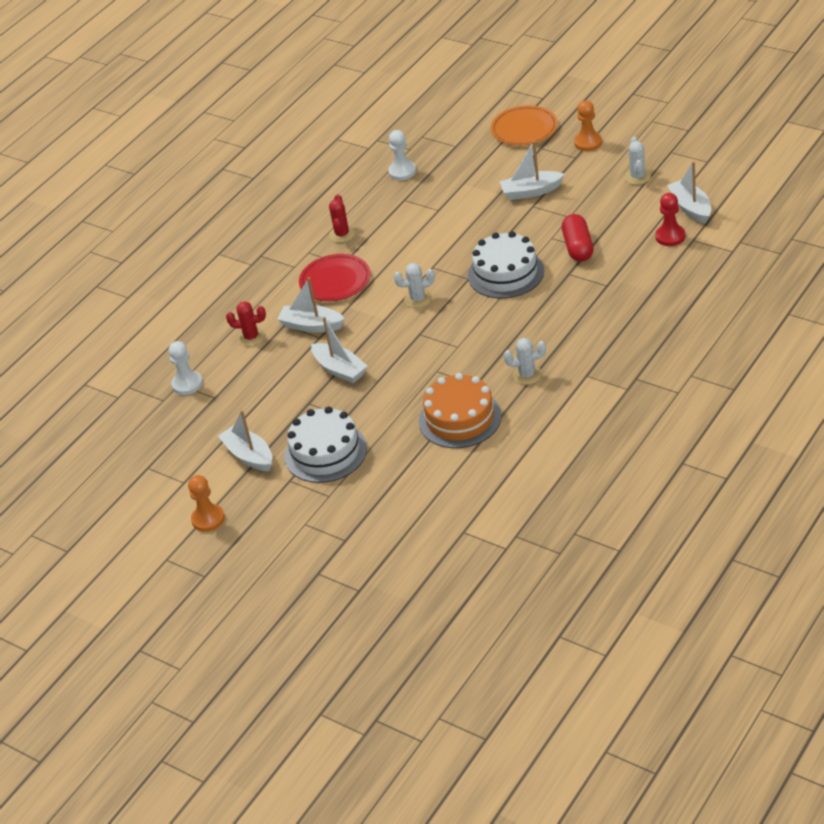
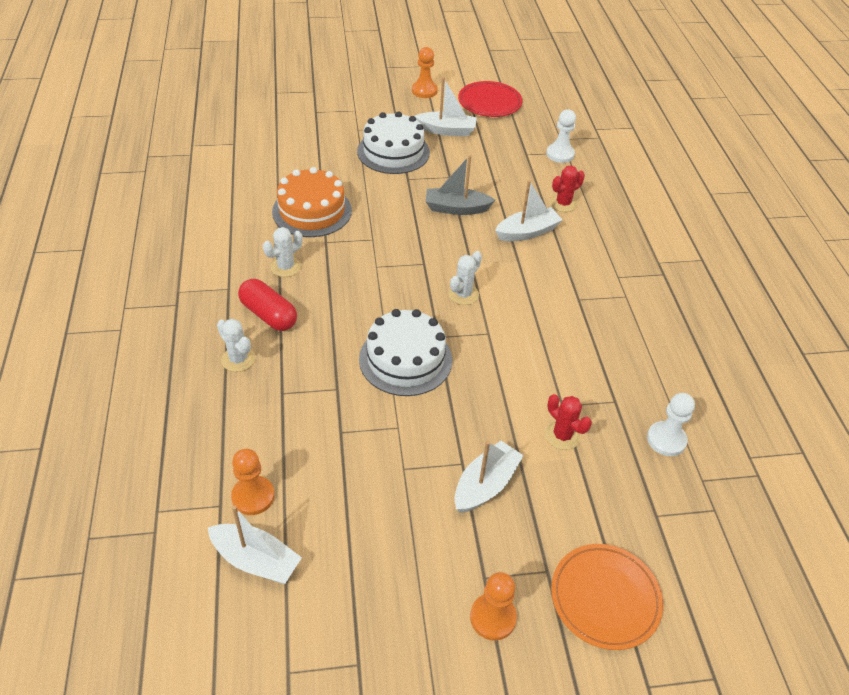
camera: 130 degrees right, 5 degrees up
red plate [299,254,370,301] -> red plate moved to [458,81,522,117]
white boat [311,317,368,383] -> grey boat [426,155,495,215]
red cactus [329,195,355,243] -> red cactus moved to [545,394,592,450]
red capsule [561,214,594,262] -> red capsule moved to [238,279,297,331]
white cactus [625,137,651,185] -> white cactus moved to [217,319,255,372]
red pawn [655,193,685,246] -> orange pawn [231,449,275,515]

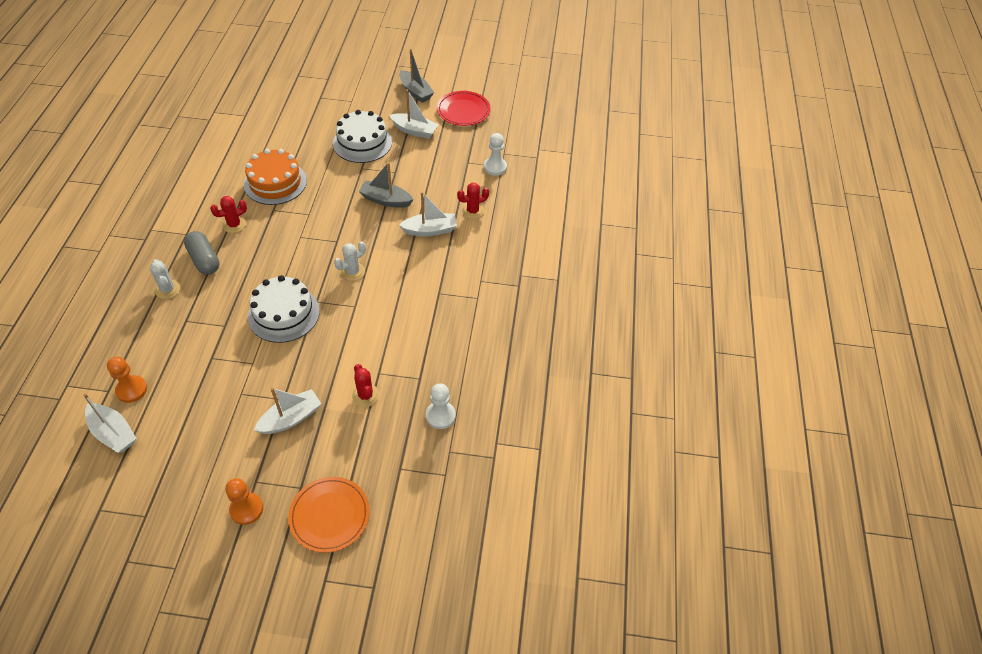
camera: 15 degrees right, 5 degrees up
red capsule [238,279,297,331] -> grey capsule [184,231,219,275]
white cactus [263,227,303,277] -> red cactus [210,196,247,233]
orange pawn [412,47,438,98] -> grey boat [399,49,434,103]

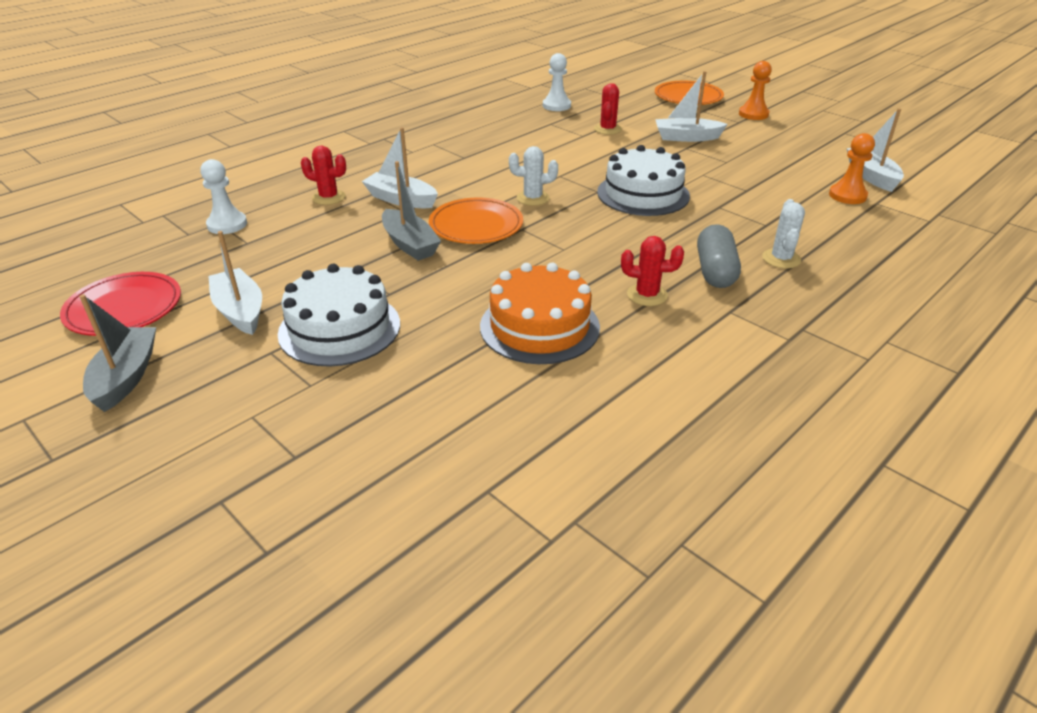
camera: 140 degrees left, 15 degrees down
none -> orange plate [429,197,523,244]

